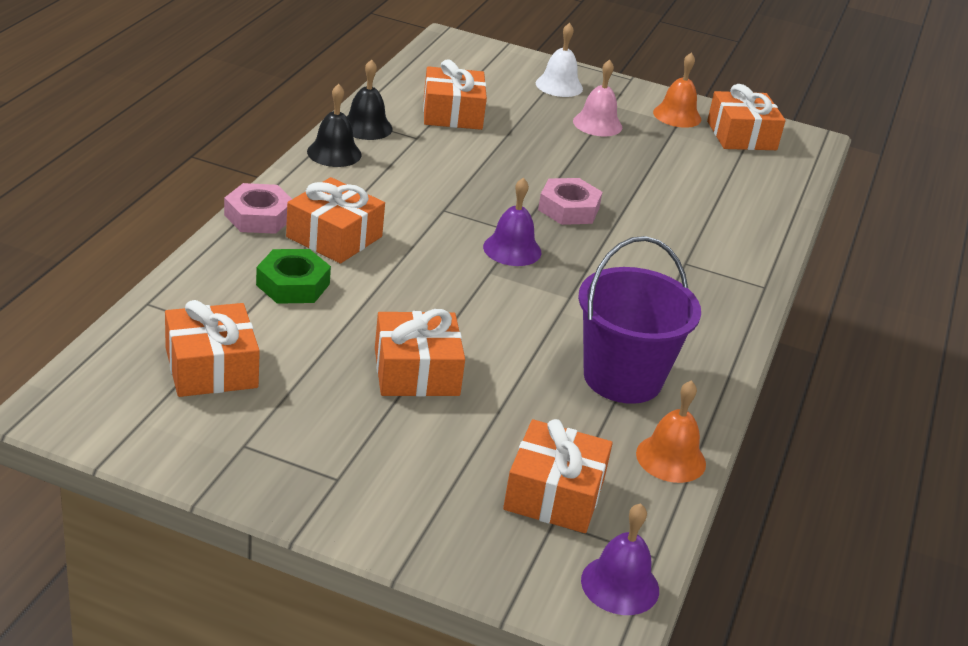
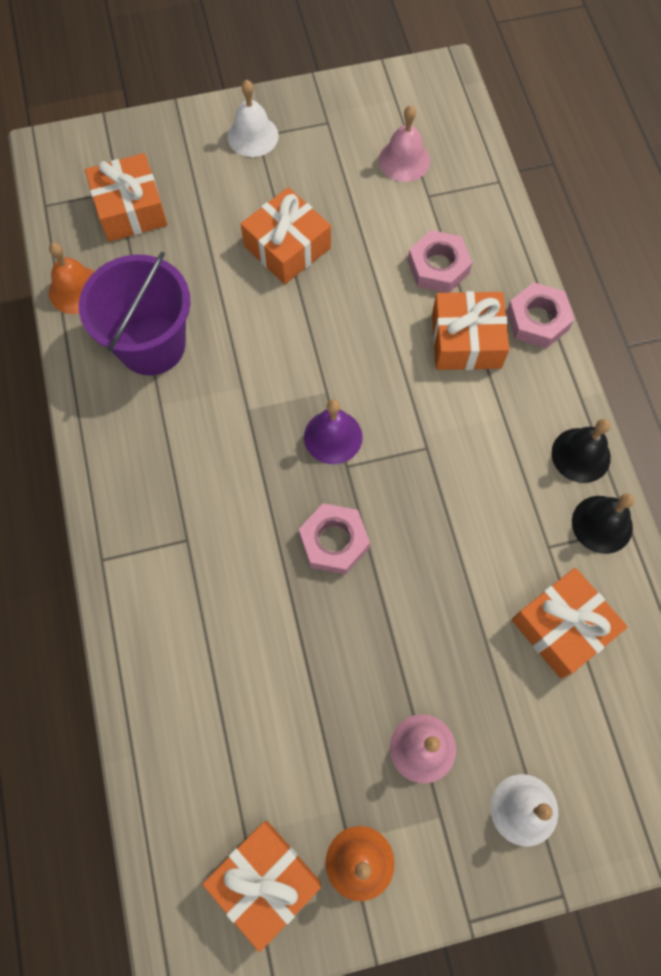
camera: 150 degrees right, 35 degrees up
orange gift [165,300,260,397] -> pink bell [379,105,430,182]
green nut [256,249,331,304] -> pink nut [408,230,472,293]
purple bell [581,503,659,615] -> none
none -> white bell [228,80,279,157]

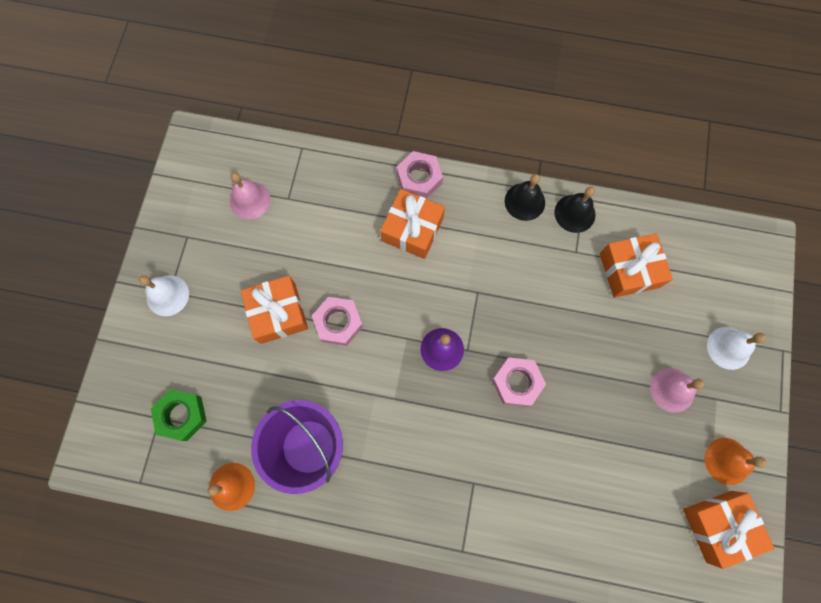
camera: 65 degrees left, 5 degrees up
orange gift [85,153,167,242] -> green nut [151,389,207,441]
pink nut [408,230,472,293] -> pink nut moved to [312,297,363,346]

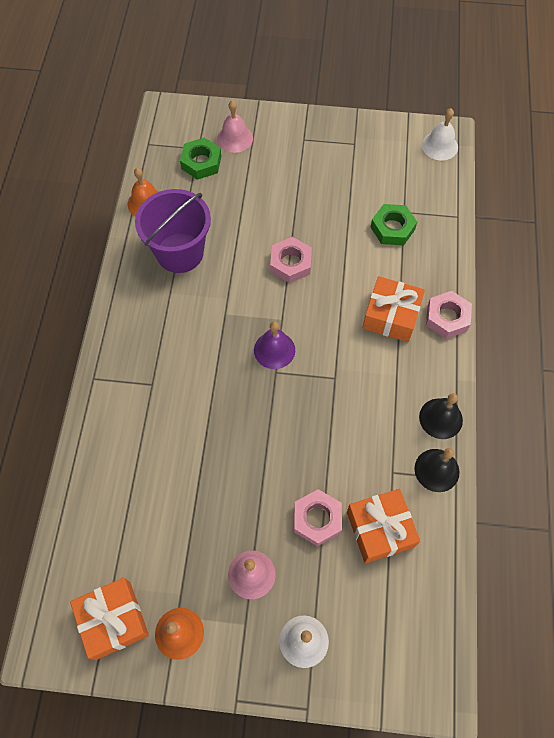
camera: 85 degrees right, 10 degrees down
white bell [139,275,189,316] -> white bell moved to [422,108,458,160]
pink bell [230,172,271,219] -> pink bell moved to [217,100,253,153]
orange gift [241,276,308,344] -> none
pink nut [492,357,546,407] -> pink nut moved to [294,489,342,546]
none -> green nut [371,204,417,245]

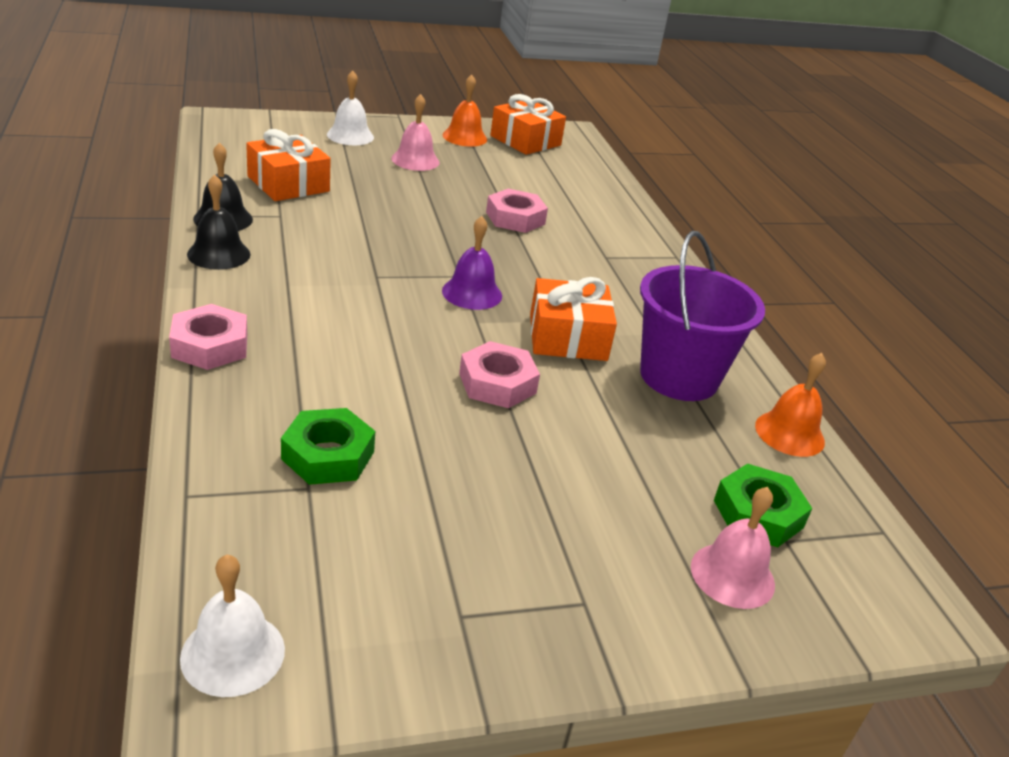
camera: 155 degrees right, 30 degrees down
pink nut [294,489,342,546] -> pink nut moved to [486,189,548,233]
orange gift [362,276,425,342] -> orange gift moved to [530,277,617,361]

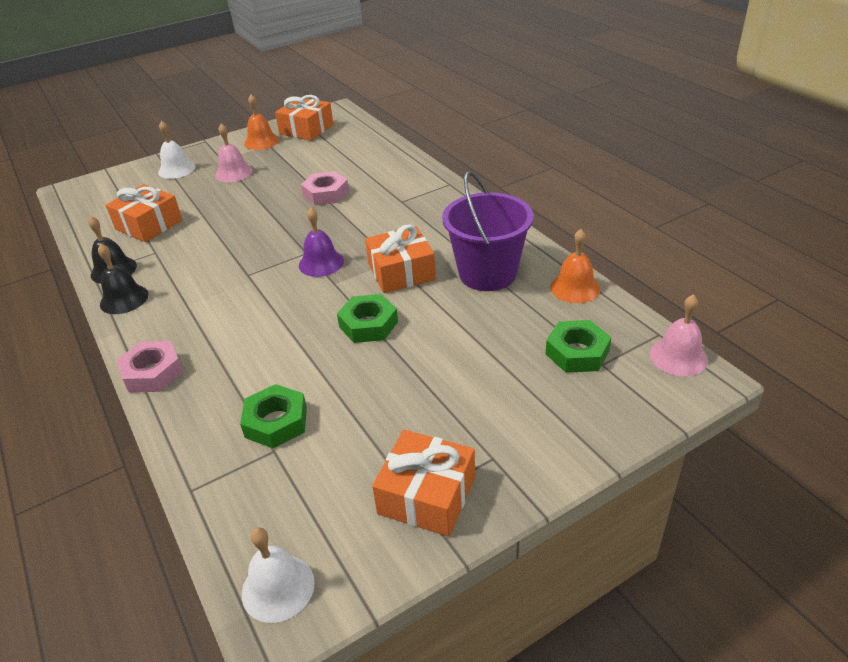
camera: 10 degrees left, 5 degrees up
pink nut [459,341,540,408] -> green nut [337,294,398,343]
pink bell [691,487,775,609] -> pink bell moved to [650,295,708,376]
none -> orange gift [372,430,475,537]

